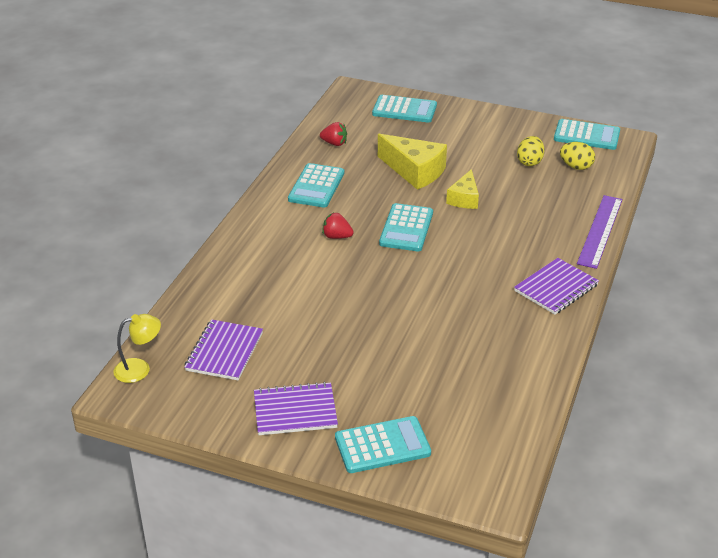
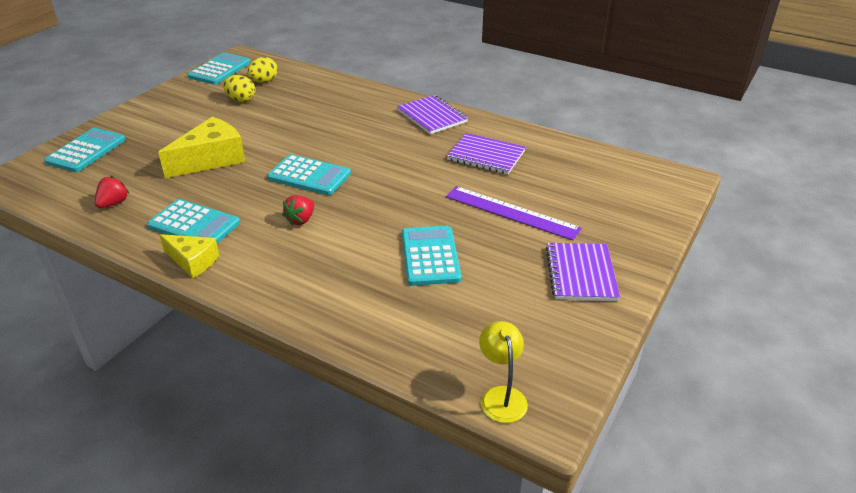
camera: 80 degrees left, 0 degrees up
purple notebook [184,319,263,380] -> purple notebook moved to [447,133,526,174]
turquoise calculator [335,416,431,473] -> turquoise calculator moved to [402,226,461,286]
yellow cheese [446,169,479,209] -> yellow cheese moved to [160,234,219,278]
purple ruler [577,195,622,269] -> purple ruler moved to [446,186,582,240]

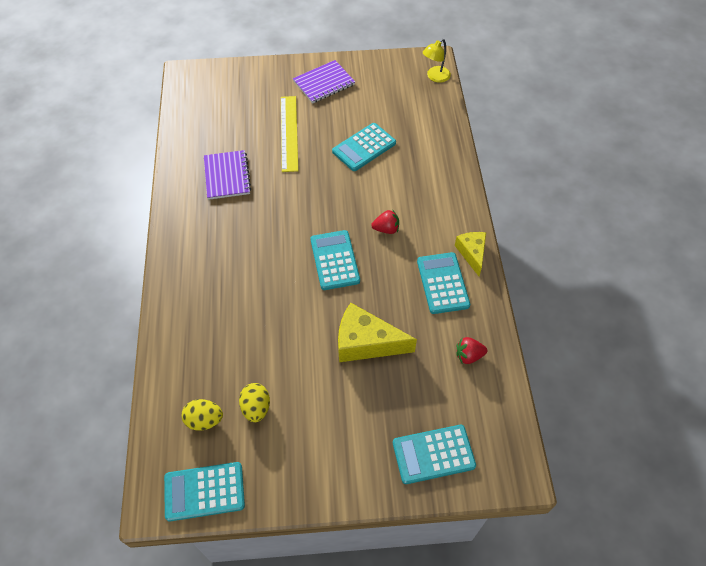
camera: 125 degrees left, 20 degrees up
purple notebook [397,95,468,134] -> none
purple ruler [446,186,582,240] -> yellow ruler [281,96,298,172]

